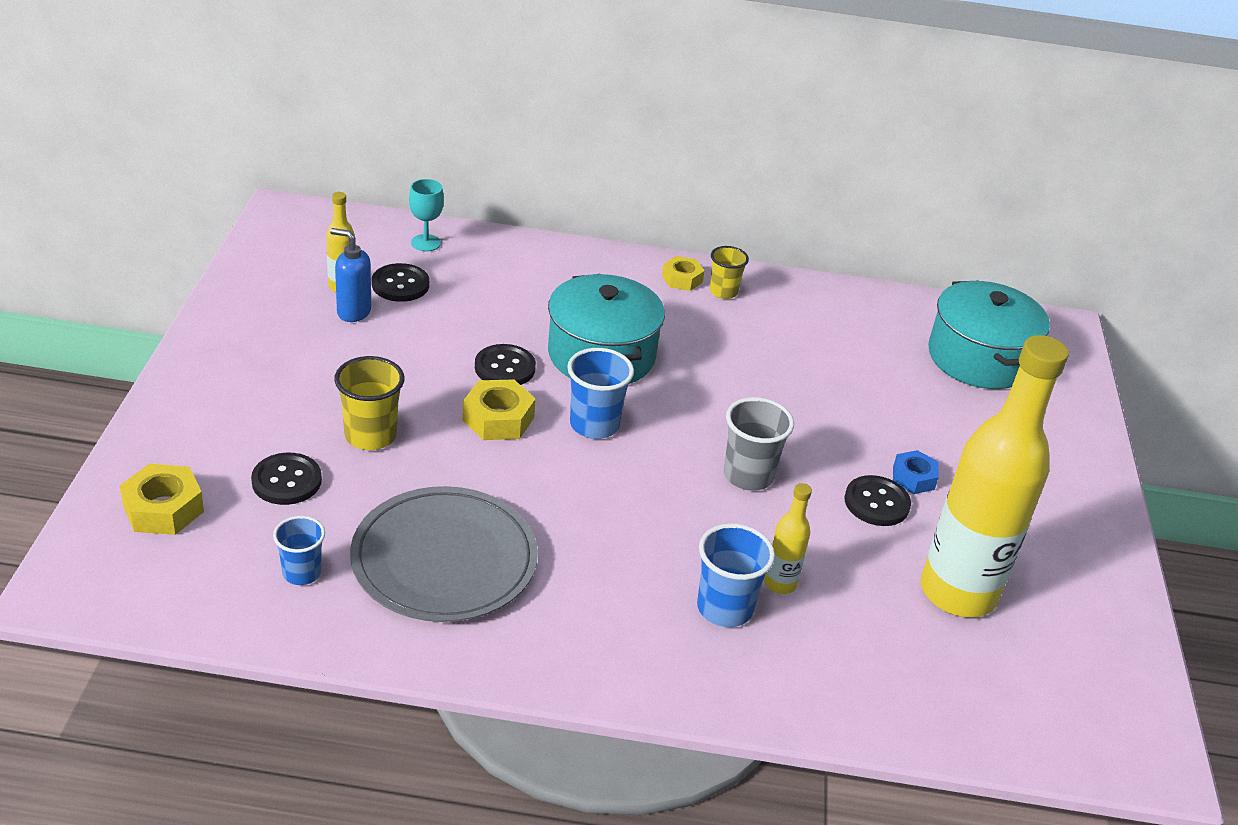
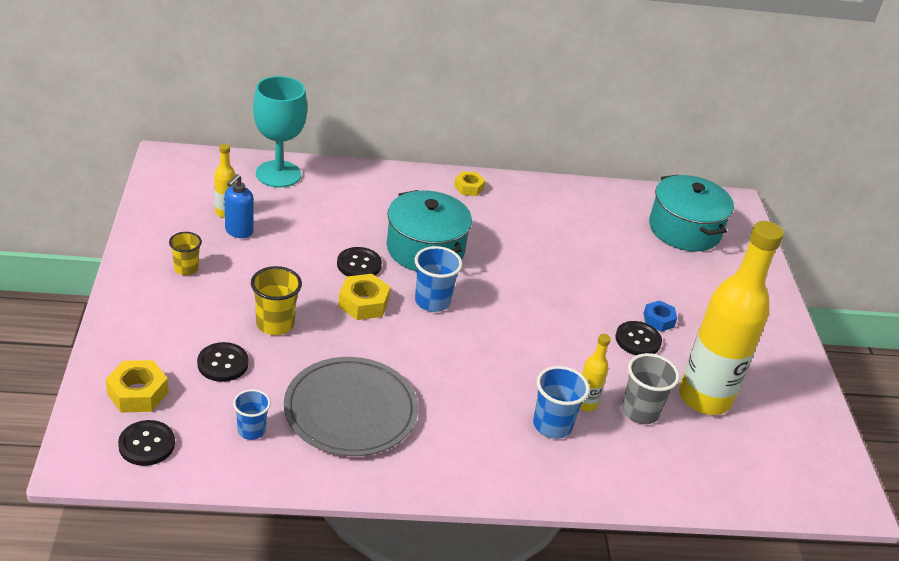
camera: 10 degrees left, 0 degrees up
blue soap dispenser [330,228,371,322] -> blue soap dispenser turned 75 degrees counterclockwise [225,174,254,238]
black button [372,263,429,302] -> black button moved to [118,420,175,466]
turquoise goblet [409,179,444,251] -> turquoise goblet [253,76,307,188], size x2.04
yellow cup [710,246,749,299] -> yellow cup moved to [169,232,202,276]
grey cup [724,397,794,491] -> grey cup moved to [622,353,680,424]

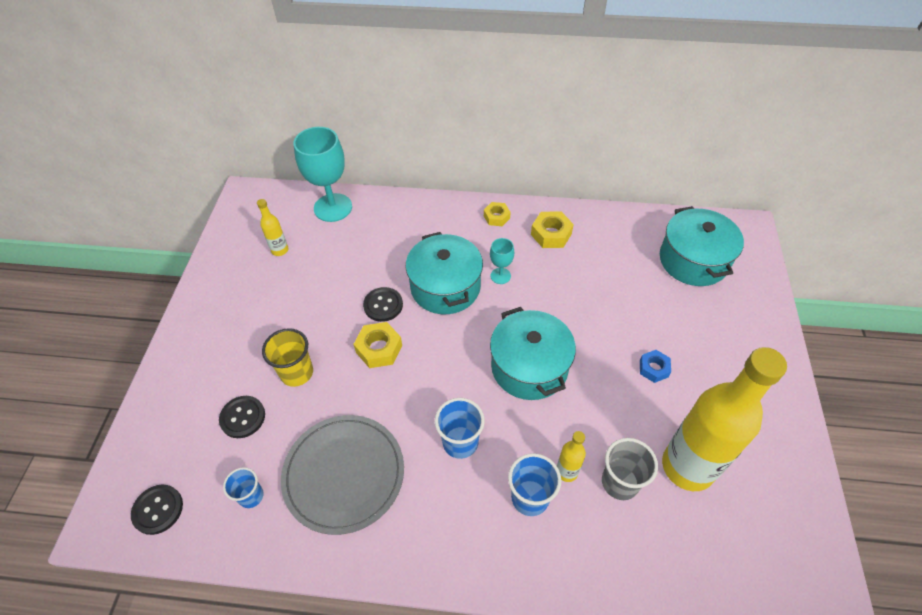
camera: 15 degrees right, 15 degrees up
yellow nut [106,360,168,413] -> yellow nut moved to [531,211,574,248]
yellow cup [169,232,202,276] -> none
blue soap dispenser [225,174,254,238] -> none
blue cup [415,246,463,312] -> blue cup moved to [435,398,485,459]
black button [616,321,662,355] -> none
none -> turquoise goblet [490,238,514,284]
none -> turquoise pot [490,307,576,400]

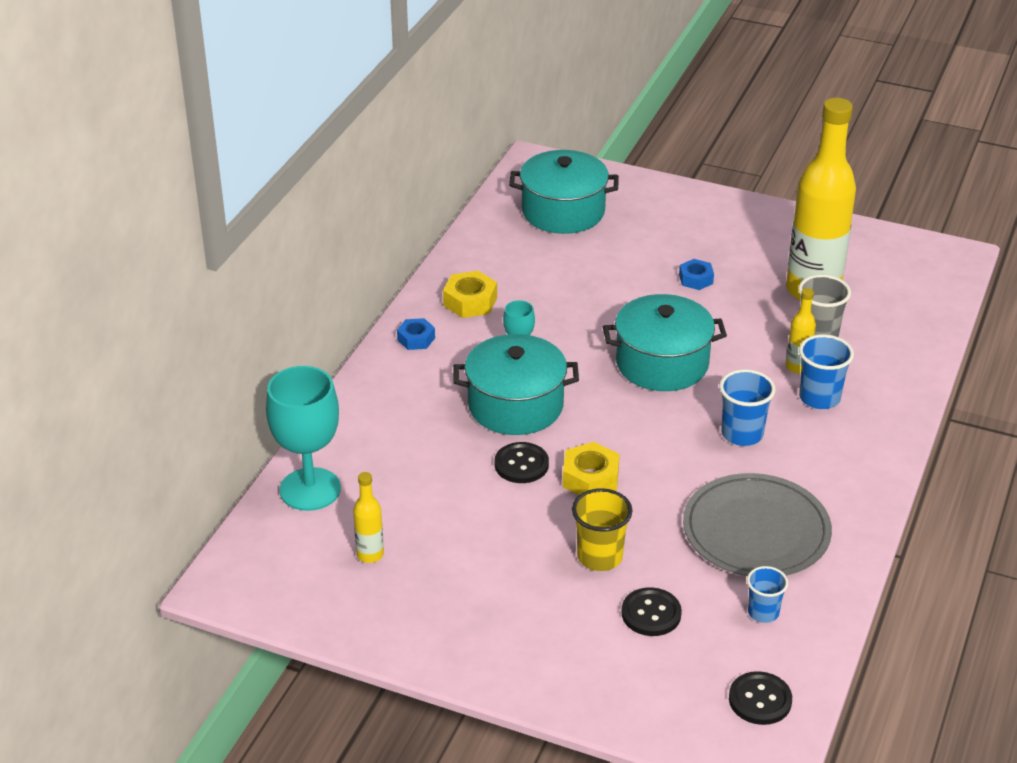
camera: 75 degrees left, 15 degrees down
yellow nut [484,202,510,226] -> blue nut [397,318,435,350]

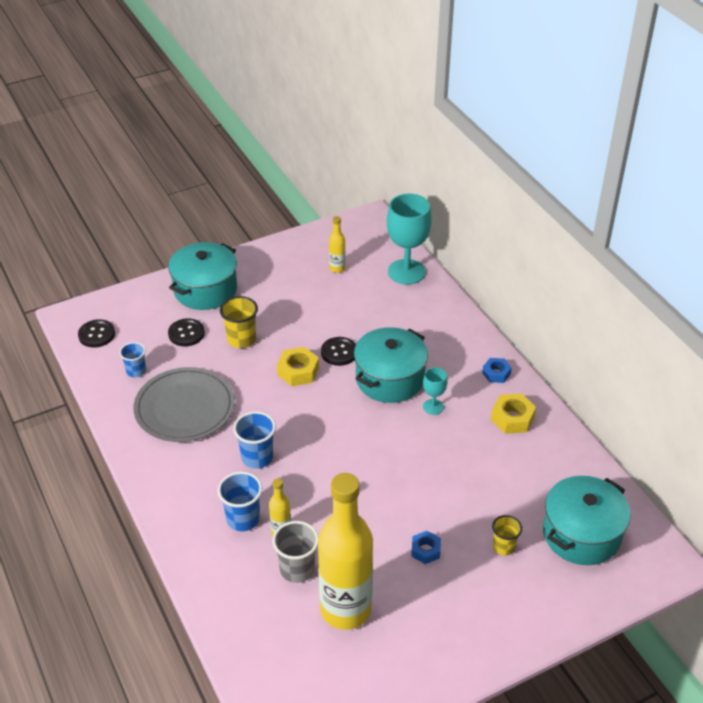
camera: 130 degrees right, 5 degrees up
turquoise pot [603,294,727,391] -> turquoise pot moved to [168,242,237,310]
none -> yellow cup [492,515,522,556]

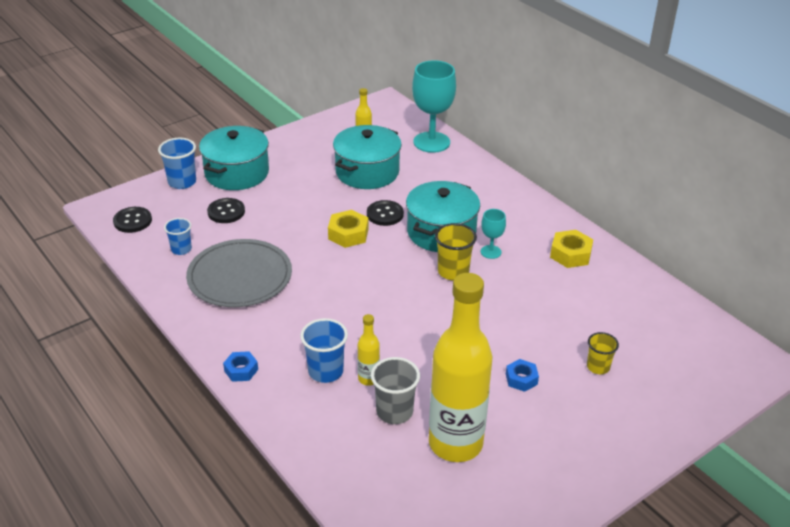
camera: 10 degrees left, 5 degrees down
yellow cup [220,296,258,348] -> yellow cup moved to [435,223,477,280]
blue cup [233,411,276,469] -> blue cup moved to [158,138,196,189]
blue nut [482,358,512,383] -> blue nut moved to [223,351,258,382]
turquoise pot [543,476,631,565] -> turquoise pot moved to [333,125,402,189]

